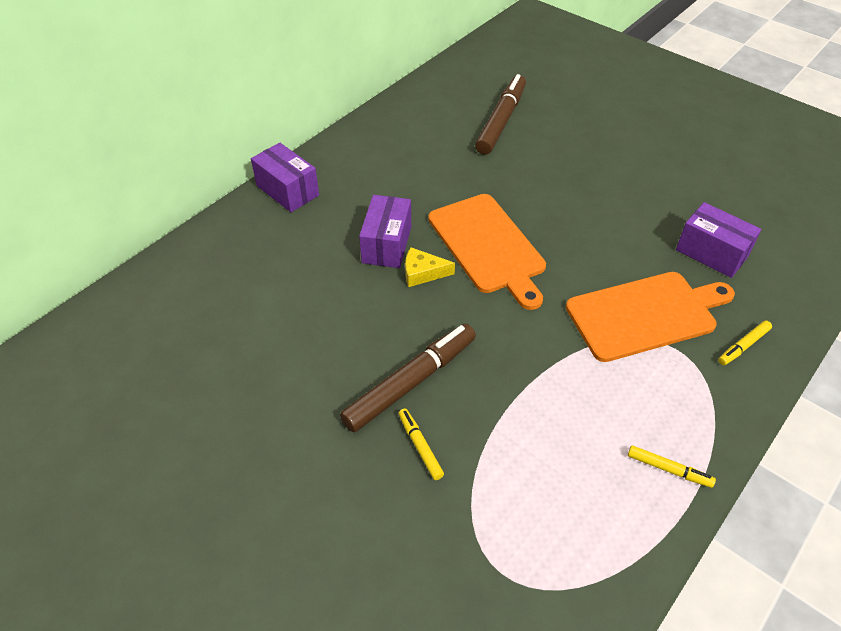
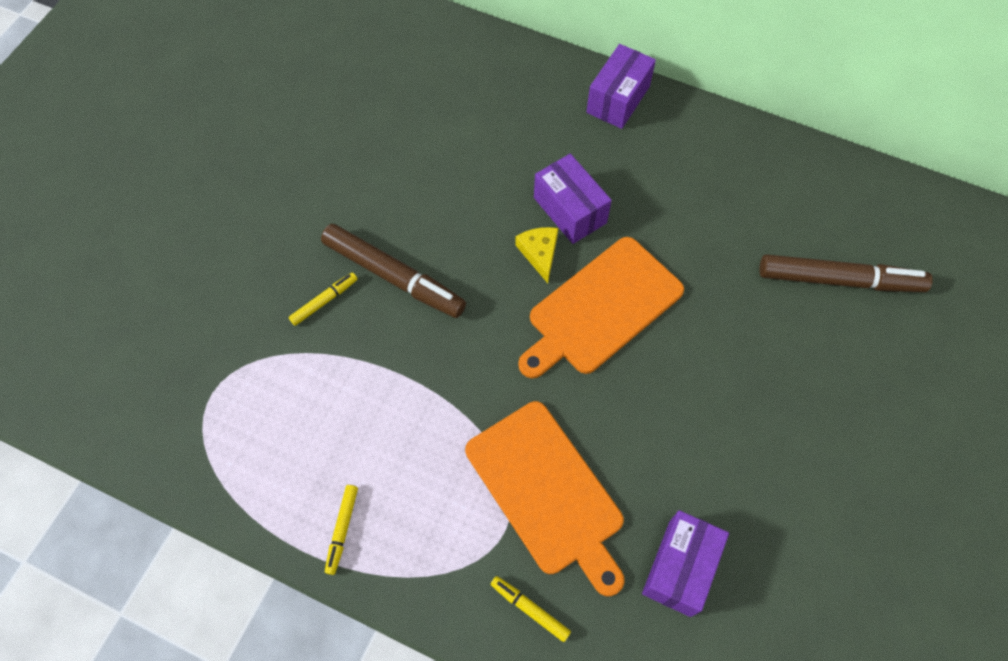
camera: 75 degrees right, 15 degrees up
purple box [359,195,411,268] -> purple box turned 60 degrees clockwise [534,154,612,244]

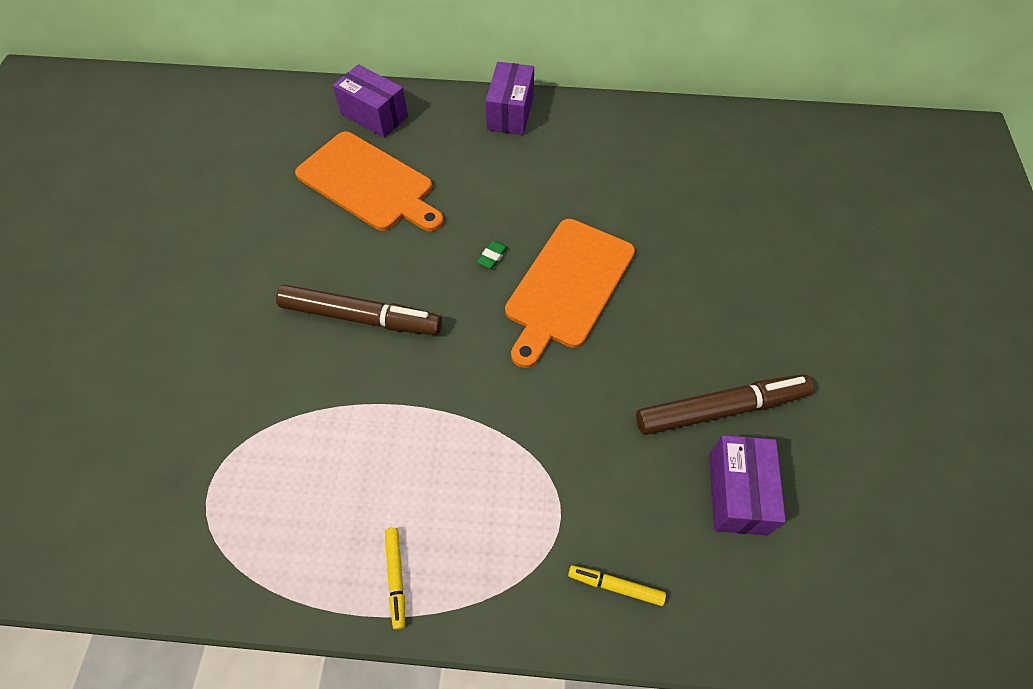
camera: 20 degrees left, 5 degrees down
yellow marker [289,272,358,326] -> none
orange cutting board [465,401,625,596] -> orange cutting board moved to [295,131,444,231]
yellow cheese [515,227,558,283] -> green eraser [477,241,508,269]
purple box [534,154,612,244] -> purple box moved to [333,64,408,138]
brown marker [759,254,933,292] -> brown marker moved to [636,374,814,435]

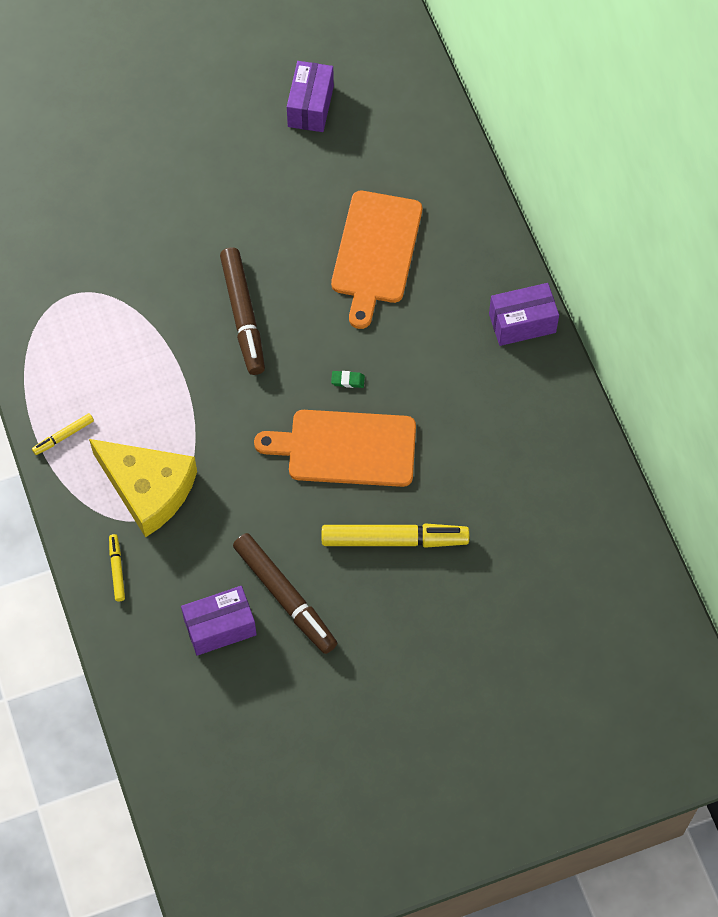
camera: 65 degrees right, 5 degrees up
purple box [333,64,408,138] -> purple box moved to [287,61,334,132]
none -> yellow cheese [89,439,197,537]
none -> yellow marker [322,523,469,548]

